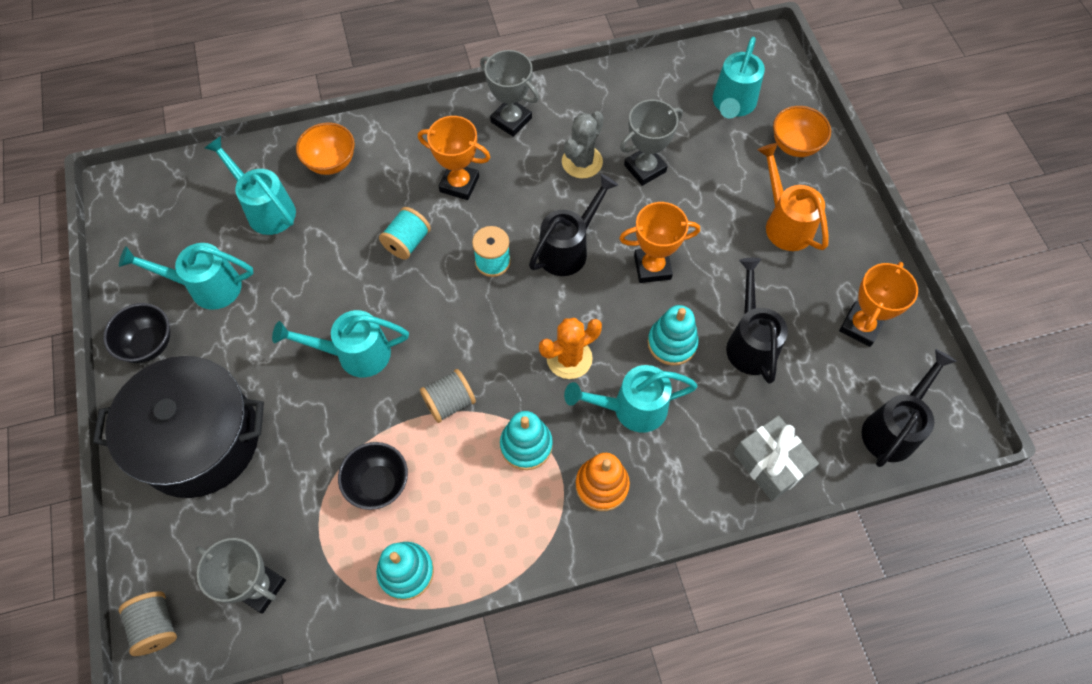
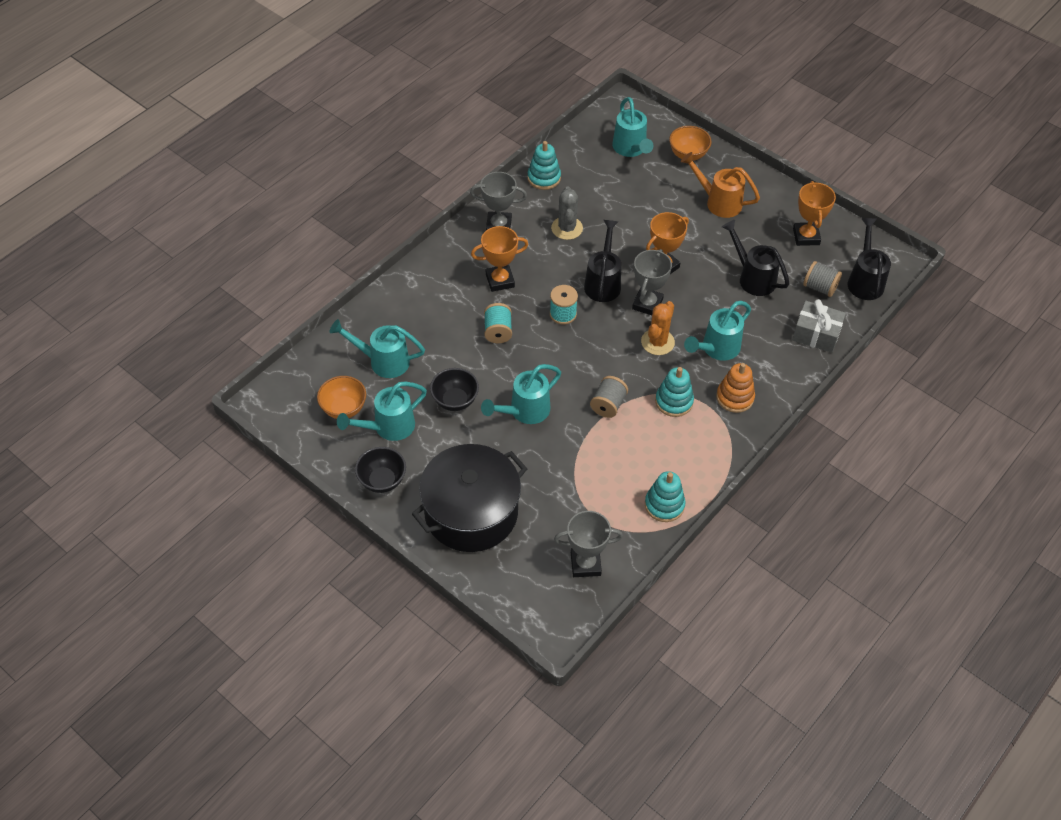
camera: 35 degrees left, 10 degrees down
grey spool [119,591,177,656] -> grey spool moved to [803,261,842,297]
orange bowl [296,123,355,175] -> orange bowl moved to [317,376,366,419]
black bowl [338,442,408,510] -> black bowl moved to [430,368,479,411]
grey trophy [620,100,683,186] -> grey trophy moved to [632,249,672,315]
turquoise stacking toy [648,305,699,366] -> turquoise stacking toy moved to [527,141,561,190]

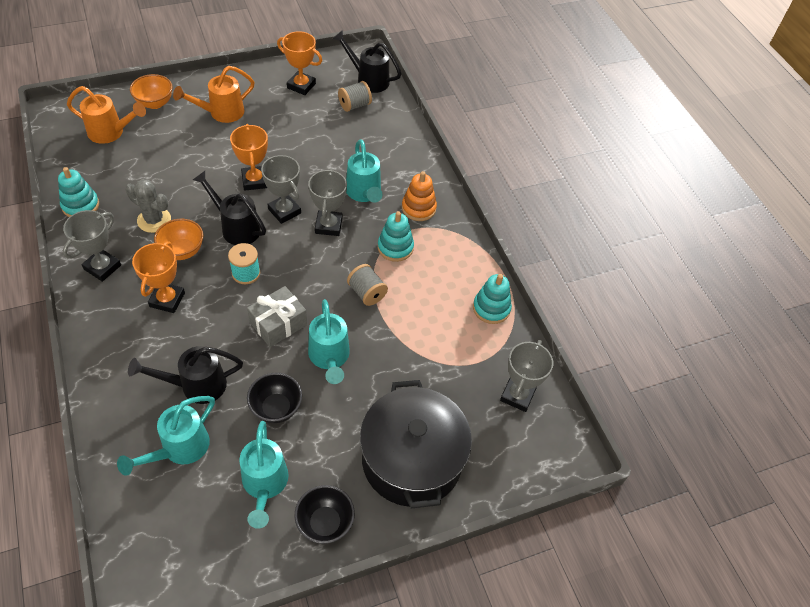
camera: 65 degrees left, 0 degrees up
orange bowl [317,376,366,419] -> orange bowl moved to [154,219,203,260]
turquoise spool [484,303,512,343] -> none
turquoise watering can [612,97,653,157] -> orange watering can [67,86,146,144]
orange cactus [641,301,675,355] -> grey trophy [308,169,347,236]
black watering can [722,220,790,296] -> black watering can moved to [128,346,243,404]
grey gift [792,299,846,353] -> grey gift moved to [247,286,307,347]

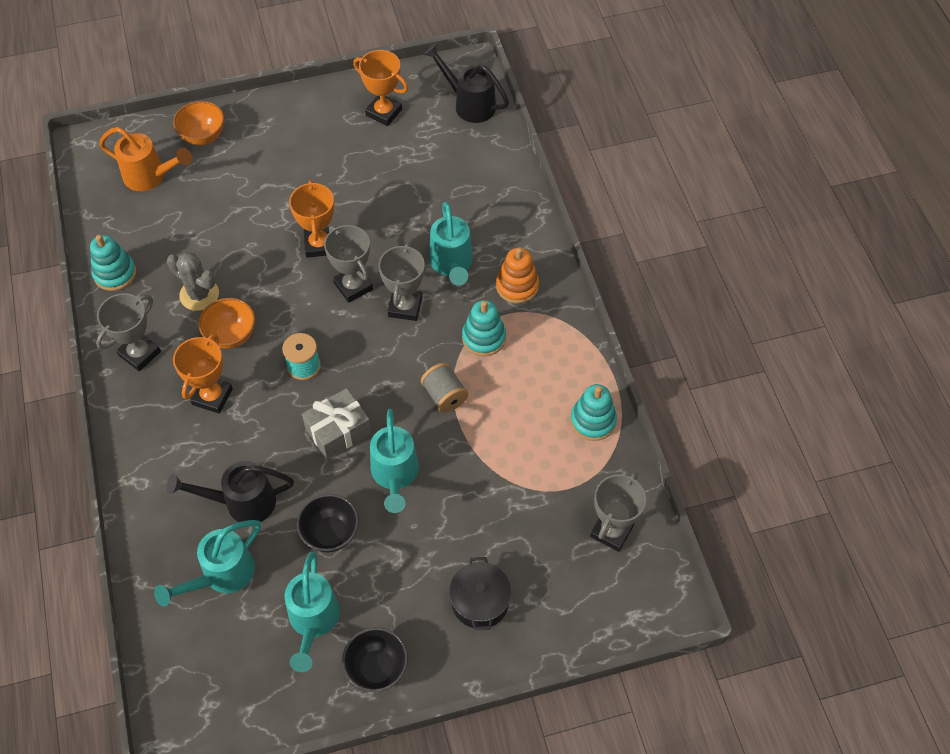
camera: 10 degrees right, 5 degrees up
orange watering can [173,66,255,123] -> none
black watering can [193,171,266,245] -> none
grey spool [338,81,372,112] -> none
black pot [360,380,472,508] -> black pot [449,557,511,630], size x0.50

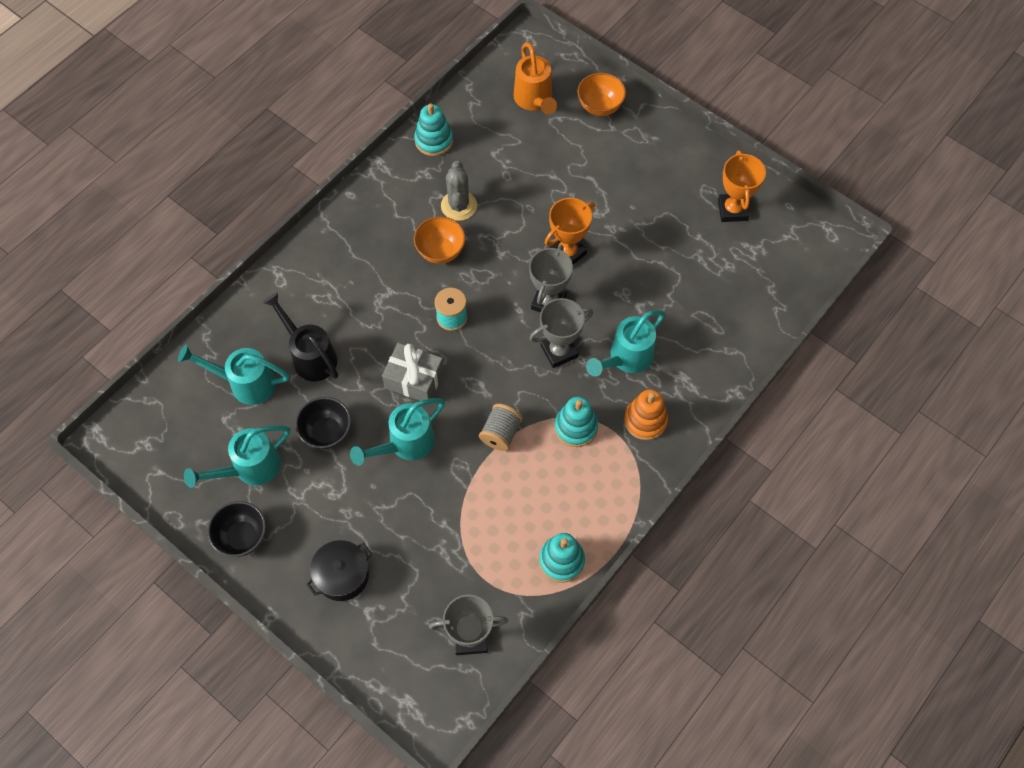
camera: 55 degrees right, 5 degrees up
grey trophy [96,293,161,371] -> none
orange trophy [173,334,233,414] -> none
black watering can [424,43,509,123] -> none

